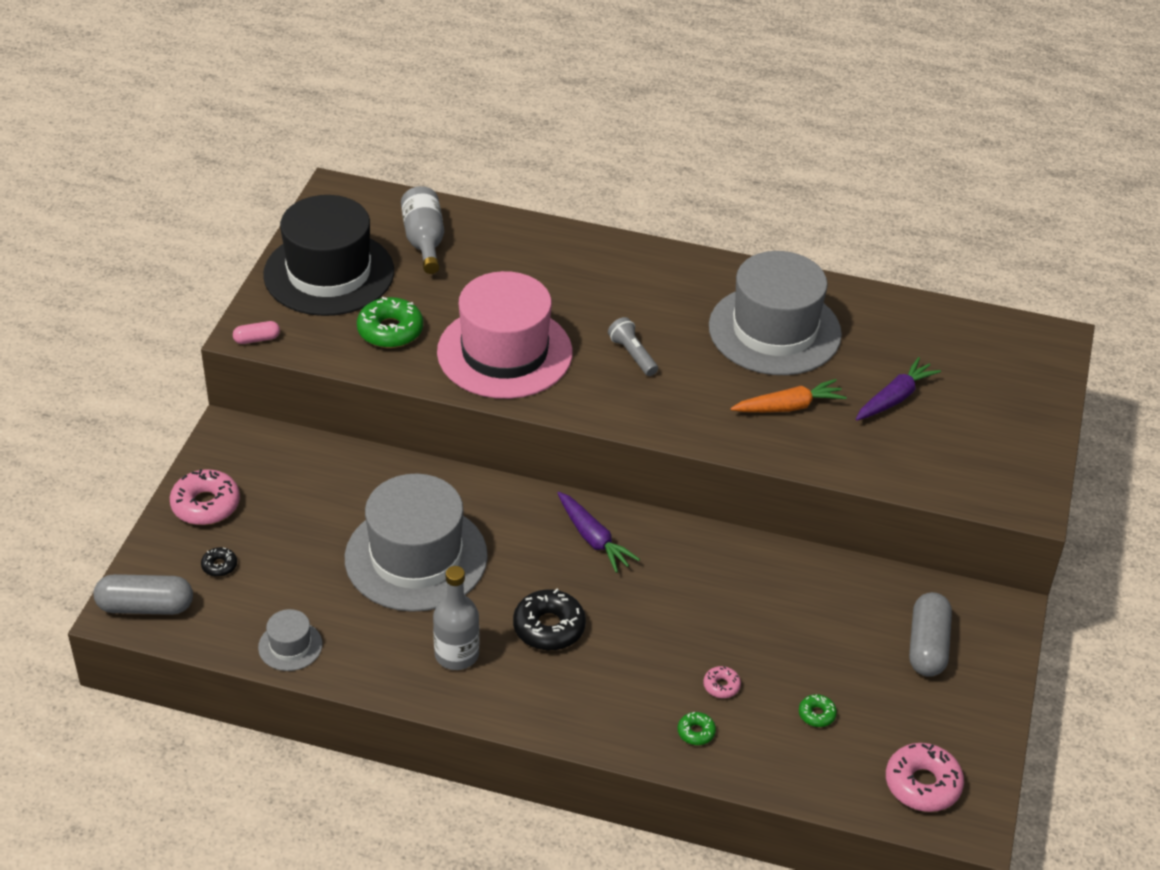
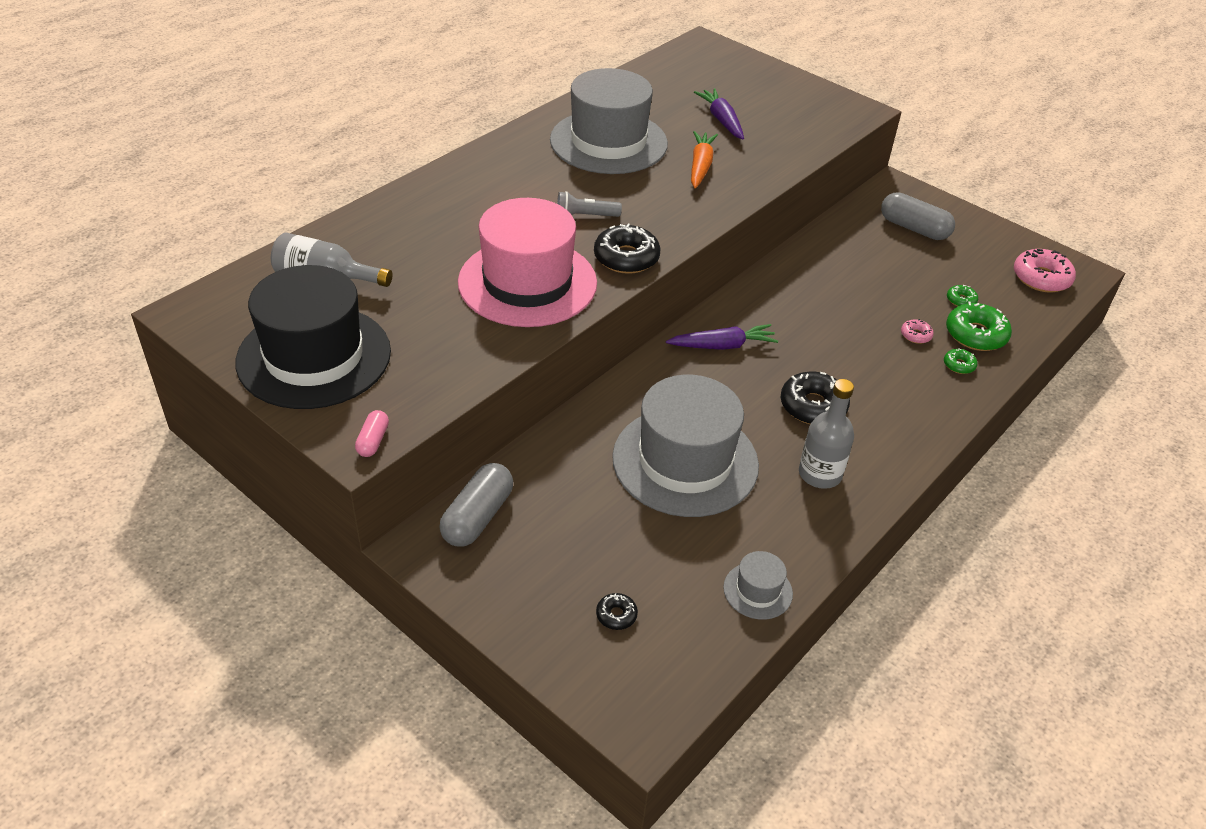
camera: 65 degrees left, 0 degrees up
grey capsule [94,574,193,615] -> grey capsule moved to [439,463,513,547]
pink donut [170,469,240,525] -> none
green donut [357,297,423,348] -> green donut moved to [946,301,1012,351]
none -> black donut [594,223,661,274]

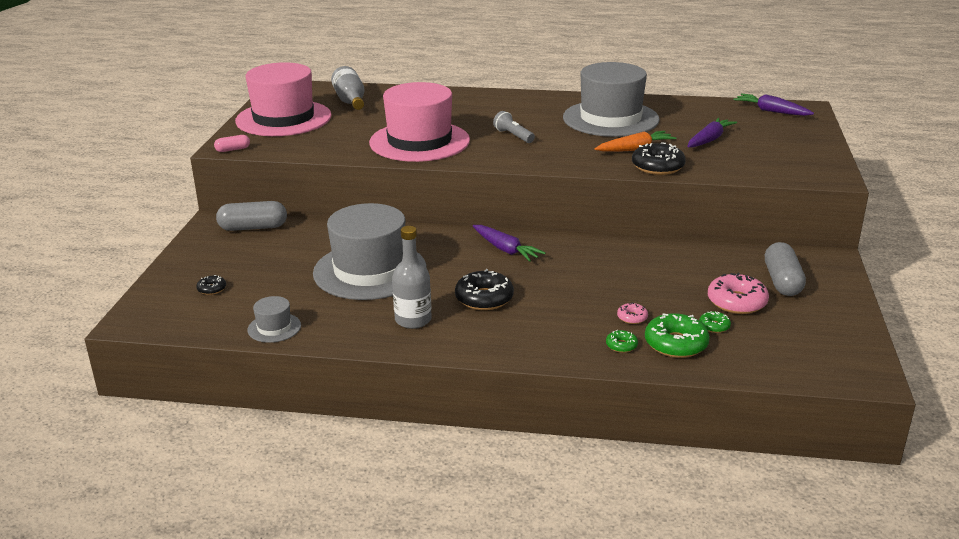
camera: 60 degrees right, 15 degrees down
black hat [235,265,391,409] -> pink hat [235,62,331,136]
black donut [594,223,661,274] -> black donut moved to [632,142,686,175]
pink donut [1014,249,1076,293] -> pink donut moved to [708,273,769,314]
none -> purple carrot [733,94,814,116]

